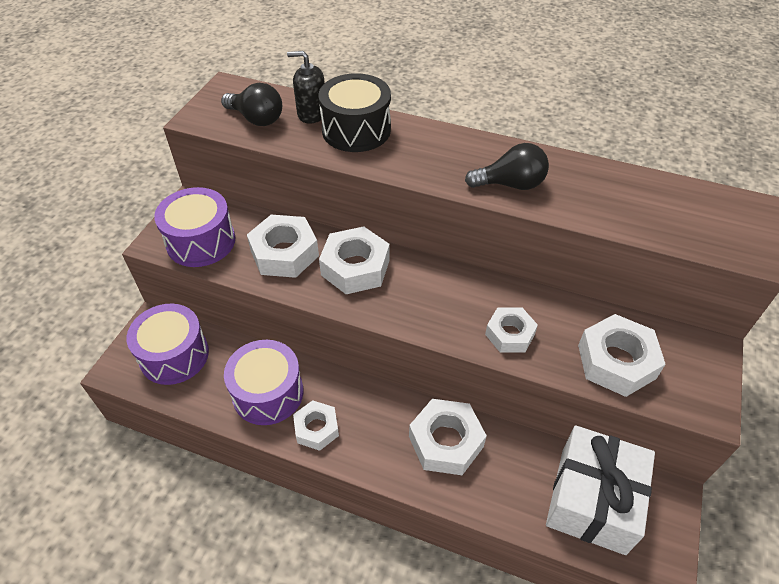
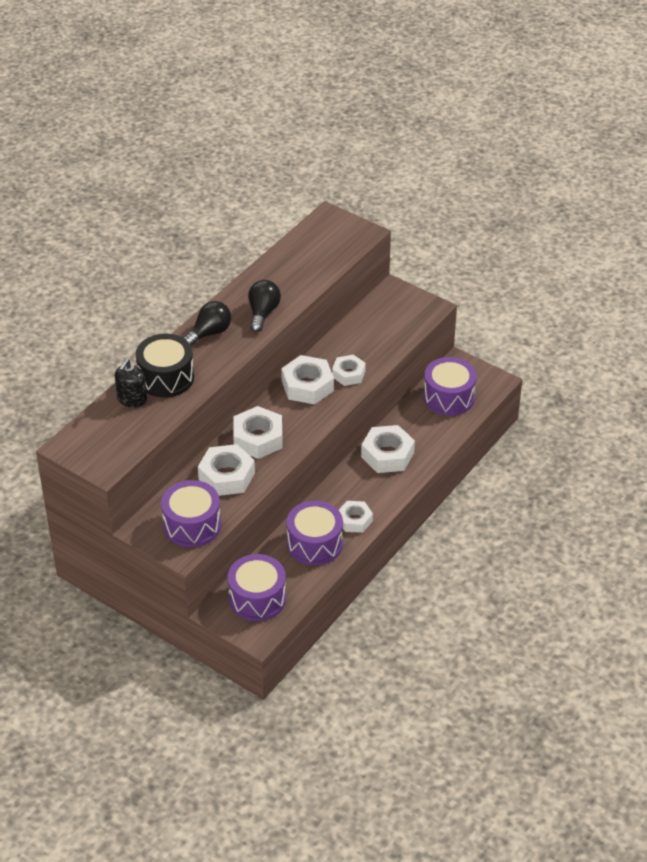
camera: 75 degrees left, 5 degrees down
black light bulb [221,83,282,126] -> black light bulb moved to [183,301,231,346]
white gift [546,425,655,555] -> purple drum [423,357,477,416]
white nut [578,314,666,397] -> white nut moved to [281,355,334,405]

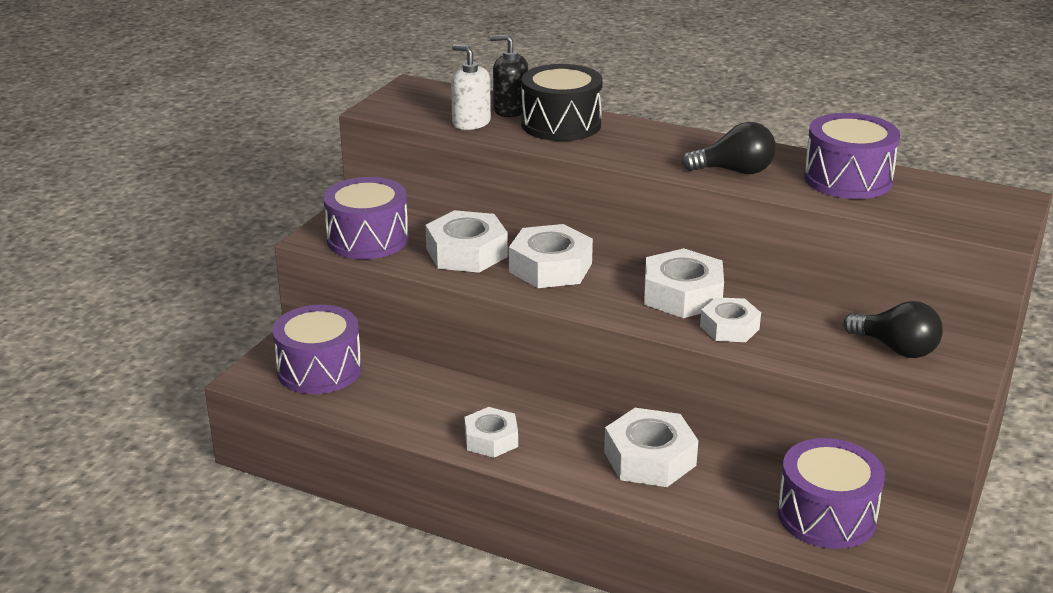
camera: 80 degrees right, 15 degrees down
black light bulb [183,301,231,346] -> black light bulb moved to [843,301,943,358]
purple drum [287,501,343,566] -> purple drum moved to [804,113,900,199]
none -> white soap dispenser [451,45,491,130]

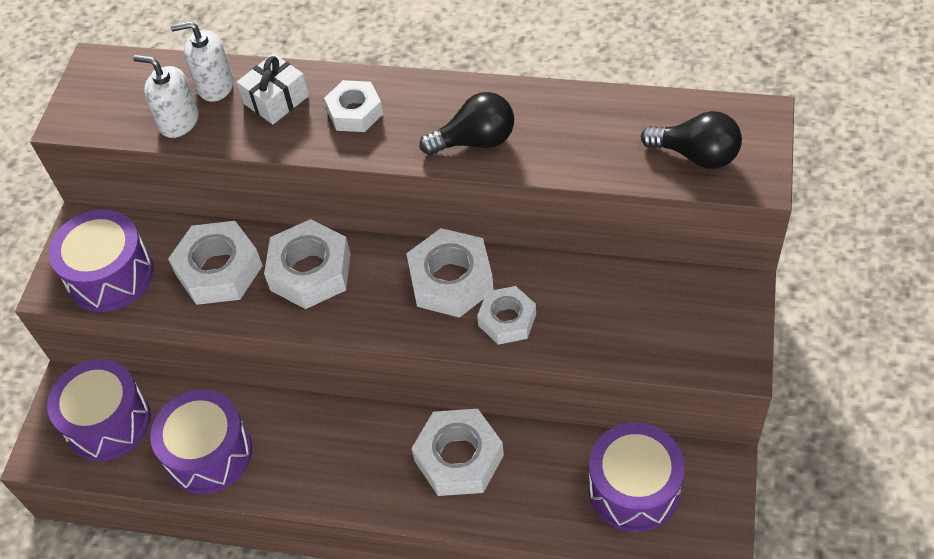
camera: 10 degrees left, 25 degrees up
white nut [465,407,518,458] -> white nut moved to [324,80,383,132]
black soap dispenser [490,35,528,117] -> white soap dispenser [170,21,233,102]
black drum [521,64,603,141] -> white gift [236,53,309,124]
purple drum [804,113,900,199] -> purple drum moved to [150,390,252,494]
black light bulb [843,301,943,358] -> black light bulb moved to [641,111,742,169]

